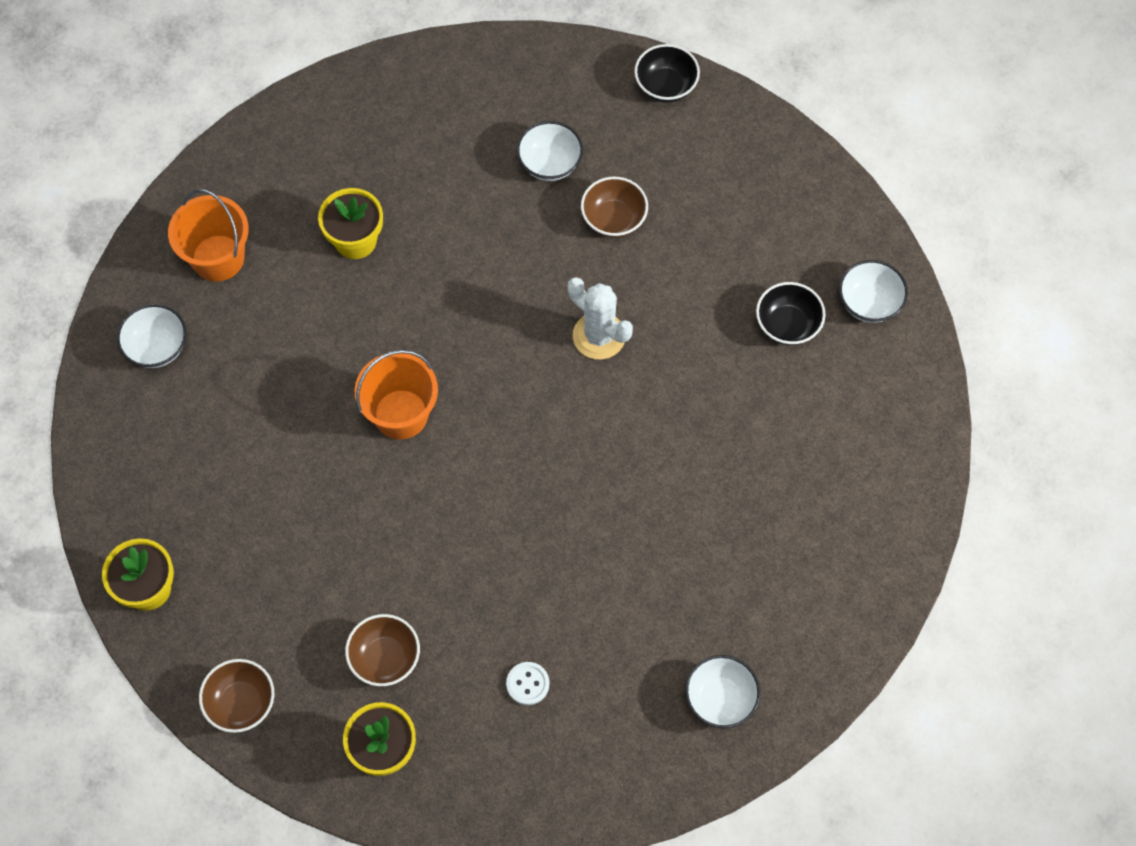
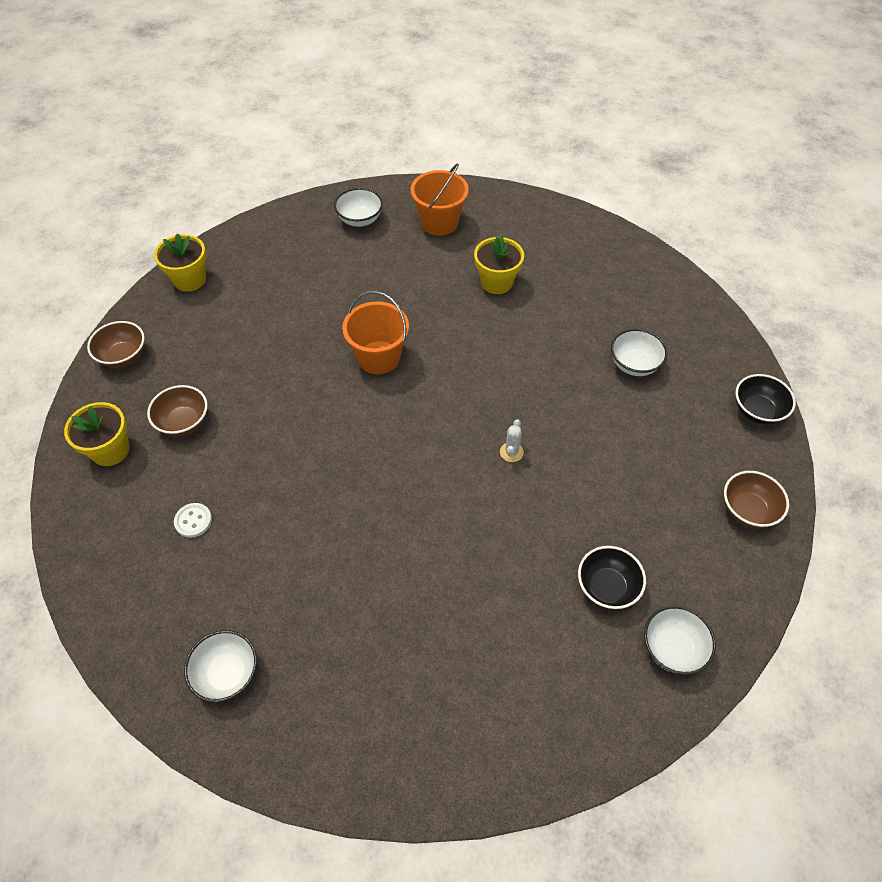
camera: 65 degrees right, 10 degrees down
white cactus [568,277,633,360] -> white cactus [500,419,524,462], size x0.52
brown bowl [581,177,648,238] -> brown bowl moved to [724,471,789,528]

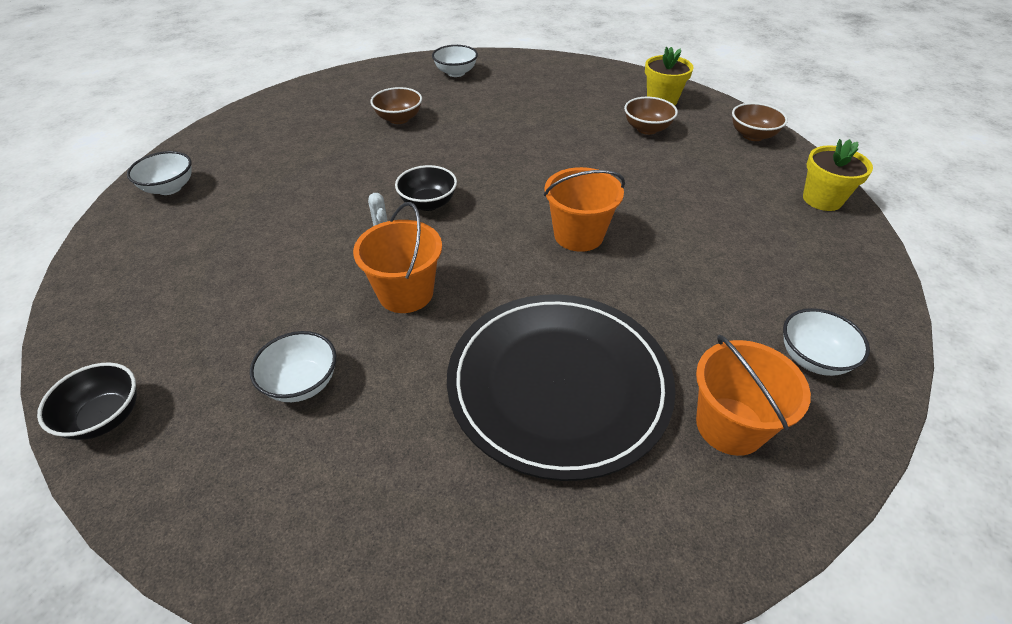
camera: 140 degrees right, 10 degrees down
white button [174,503,212,538] -> none
yellow flower pot [474,235,524,294] -> black plate [447,294,676,481]
black bowl [578,546,646,609] -> black bowl moved to [395,165,457,211]
brown bowl [724,471,789,528] -> brown bowl moved to [370,87,422,124]
none -> orange bucket [353,202,442,313]

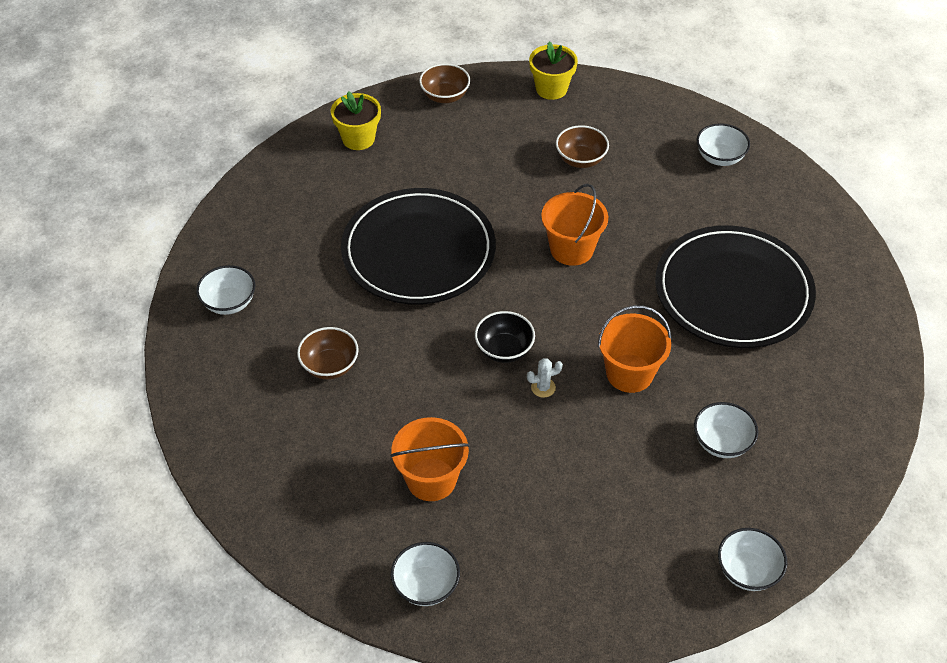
camera: 80 degrees left, 5 degrees up
black bowl [37,362,137,440] -> white bowl [718,528,787,591]
brown bowl [624,97,678,135] -> brown bowl moved to [556,125,609,168]
orange bucket [696,335,811,456] -> orange bucket moved to [390,417,470,501]
none -> black plate [341,188,496,305]

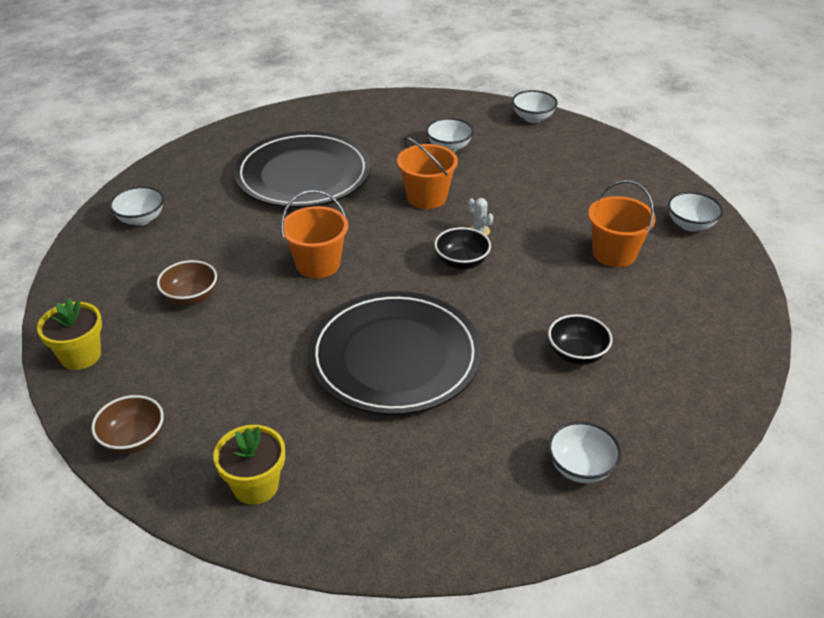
camera: 120 degrees left, 10 degrees down
brown bowl [297,327,359,379] -> black bowl [548,314,612,365]

